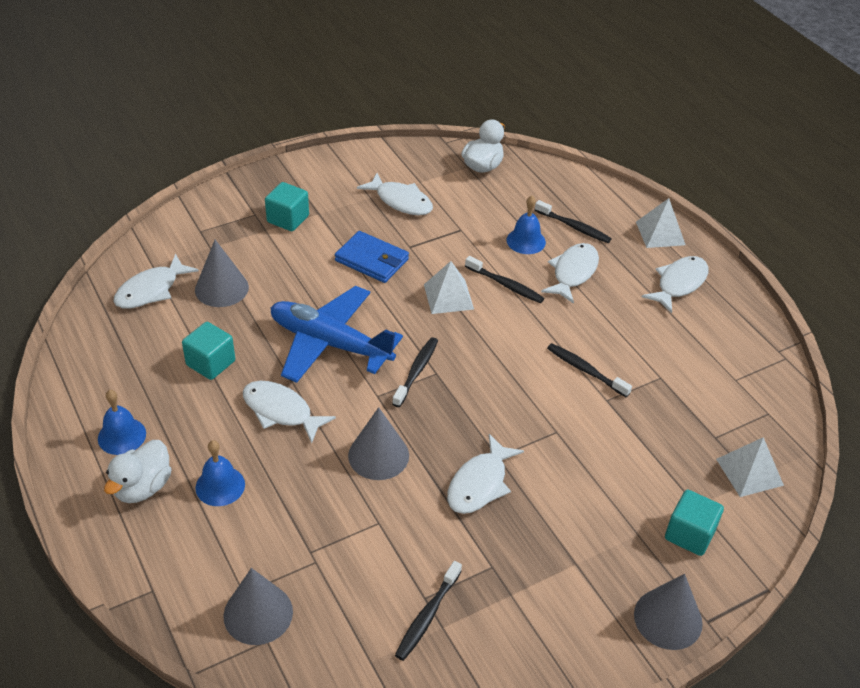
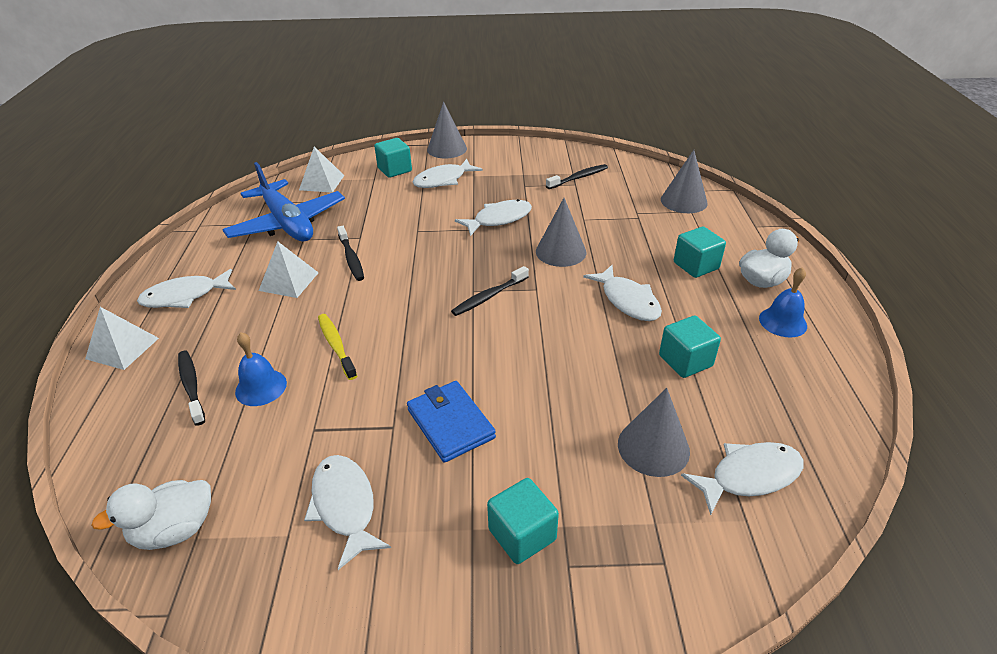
camera: 150 degrees left, 5 degrees down
blue bell [195,440,245,506] -> turquoise cube [674,227,726,278]
blue plane [270,286,403,383] -> blue plane moved to [222,162,345,242]
white pyramid [424,261,474,314] -> white pyramid moved to [259,241,319,298]
black toothbrush [465,256,544,303] -> yellow toothbrush [318,314,357,380]
white fish [541,243,599,304] -> white fish moved to [413,159,483,188]

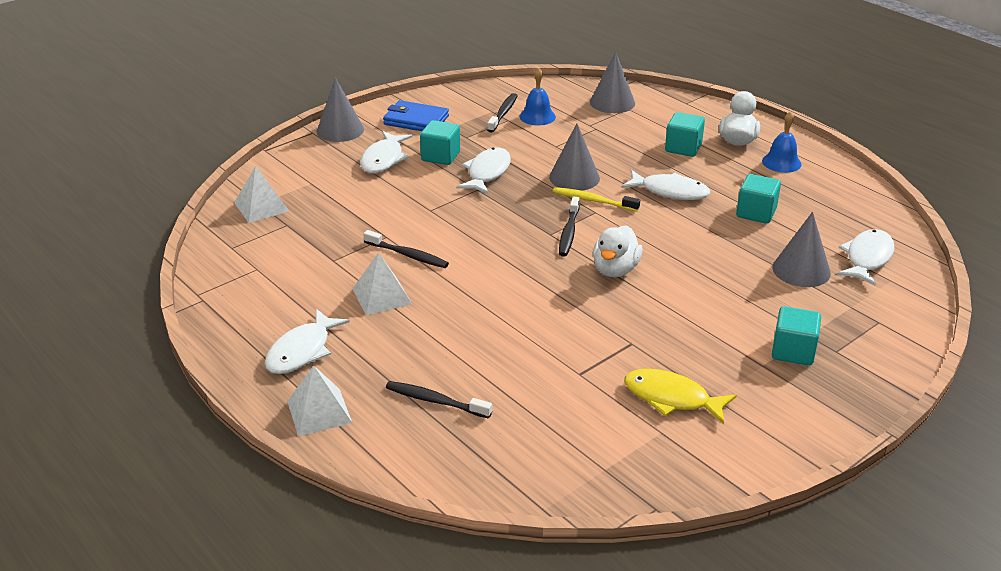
camera: 40 degrees left, 5 degrees down
white duck [91,480,211,550] -> white duck moved to [593,225,643,277]
blue plane [222,162,345,242] -> none
blue bell [235,332,287,406] -> blue bell moved to [520,68,556,125]
white fish [304,455,391,570] -> yellow fish [624,369,737,424]
yellow toothbrush [318,314,357,380] -> yellow toothbrush moved to [553,187,640,212]
turquoise cube [374,138,412,178] -> turquoise cube moved to [420,120,460,165]
blue wallet [407,381,496,463] -> blue wallet moved to [383,100,449,131]

